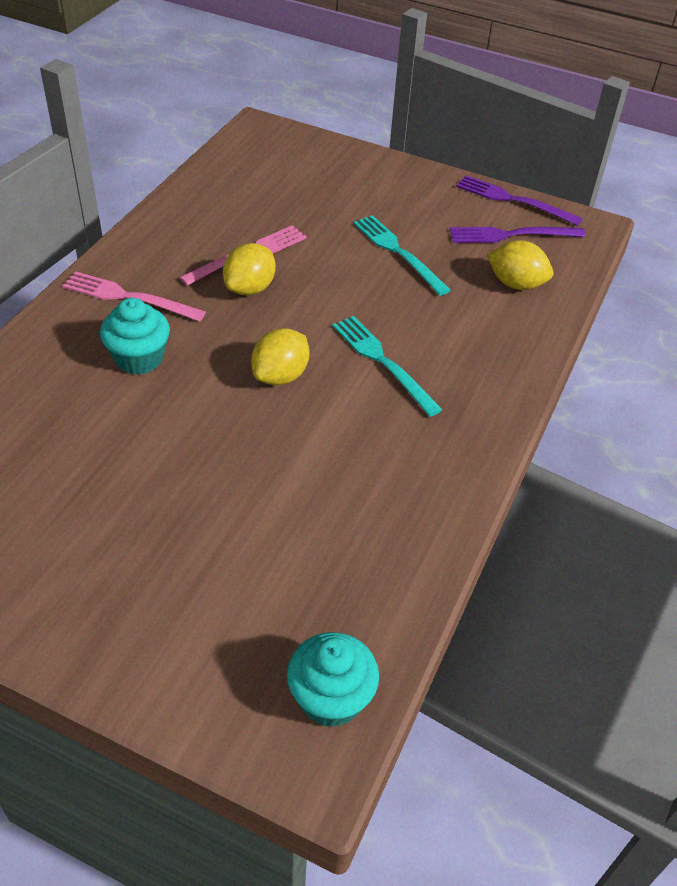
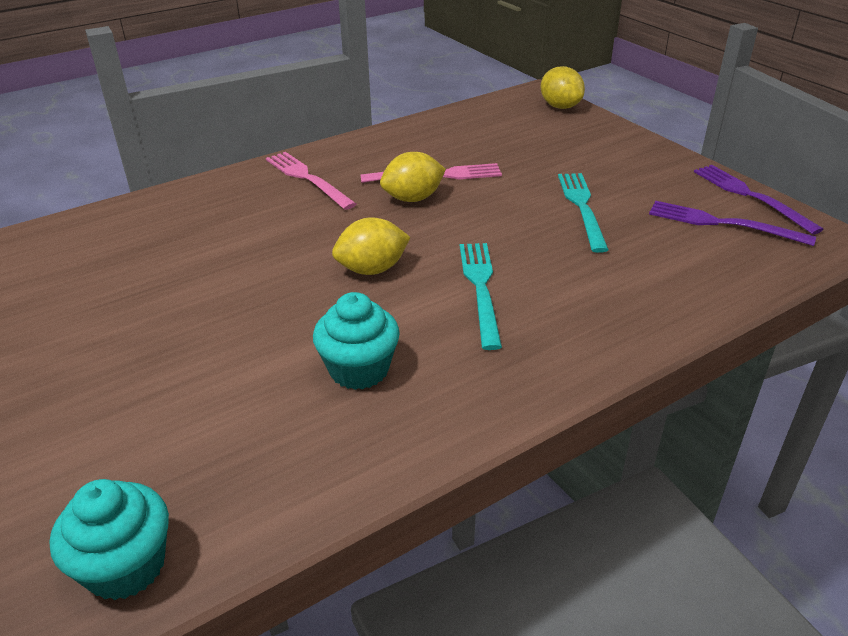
camera: 35 degrees right, 10 degrees down
turquoise cupcake [100,298,170,375] -> turquoise cupcake moved to [313,292,400,390]
yellow lemon [487,240,554,290] -> yellow lemon moved to [541,66,585,109]

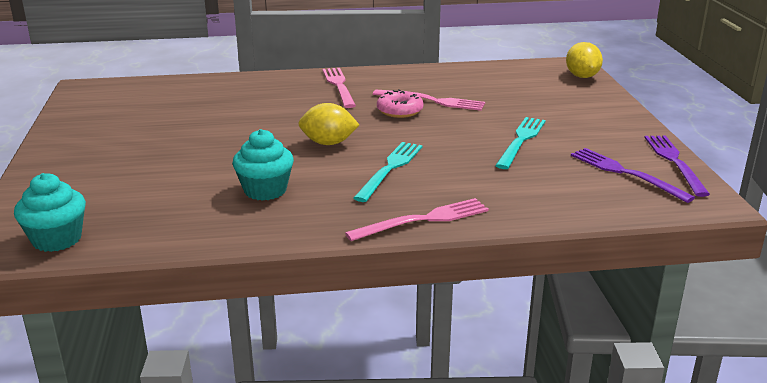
camera: 25 degrees right, 10 degrees down
yellow lemon [380,152,446,202] -> pink donut [377,89,423,118]
none -> pink fork [345,198,489,241]

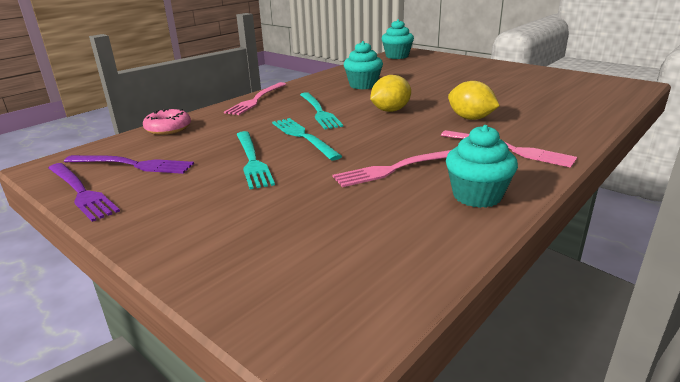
camera: 140 degrees right, 0 degrees up
pink donut [377,89,423,118] -> pink donut moved to [143,109,191,135]
yellow lemon [566,42,603,78] -> yellow lemon moved to [448,81,500,120]
none -> turquoise fork [272,118,342,160]
none -> turquoise cupcake [446,125,518,208]

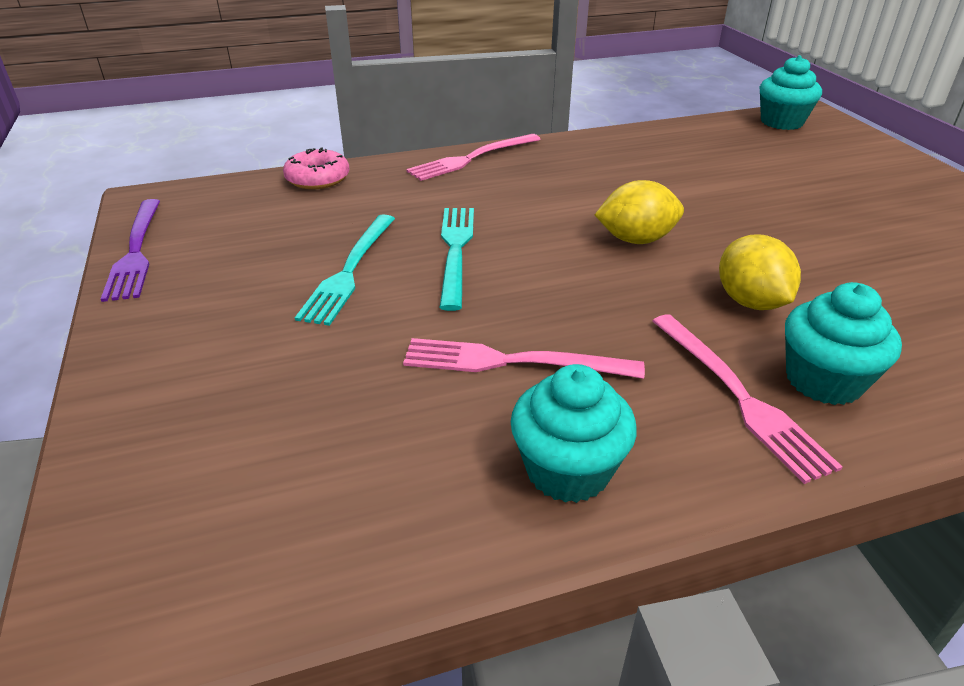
camera: 30 degrees right, 10 degrees up
purple fork [64,155,194,174] -> none
turquoise fork [300,92,343,129] -> none
turquoise cupcake [344,41,383,89] -> turquoise cupcake moved to [785,282,902,405]

